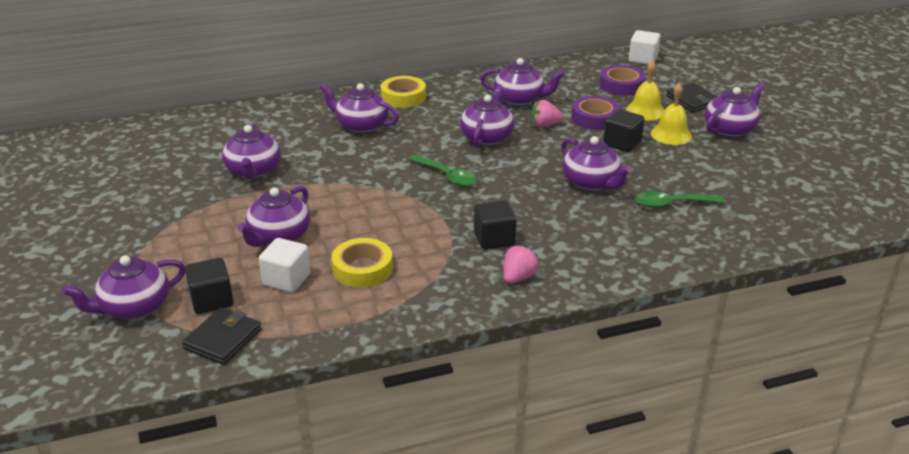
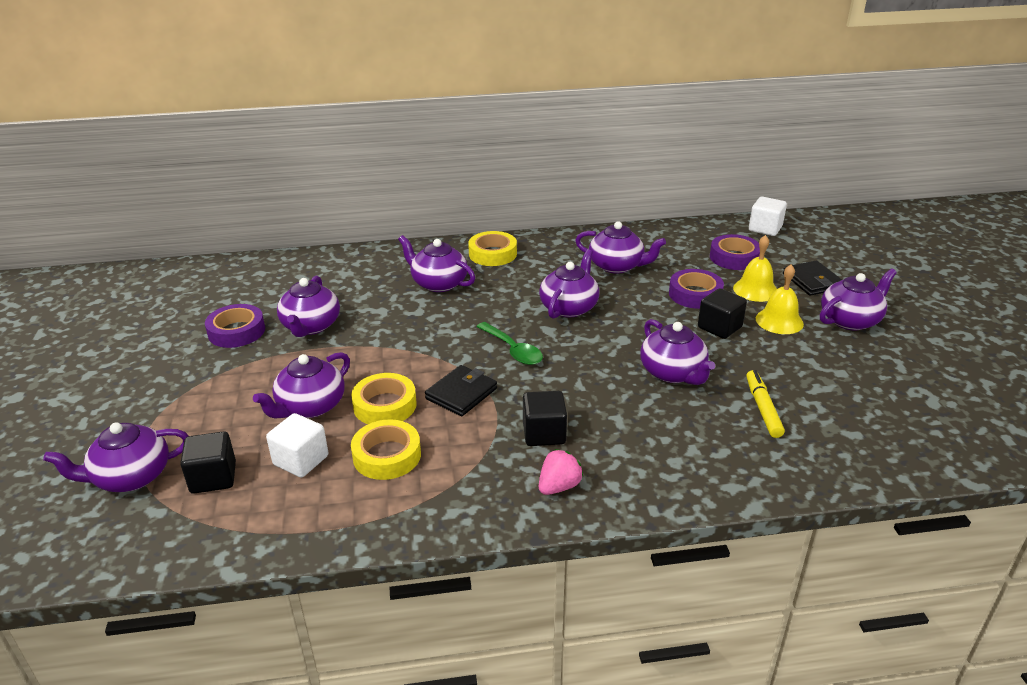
camera: 10 degrees right, 0 degrees up
black wallet [182,307,262,365] -> black wallet moved to [425,365,497,416]
pink strawberry [531,100,563,128] -> none
green spoon [635,191,724,208] -> yellow marker [746,370,785,438]
none -> purple tape [205,304,265,348]
none -> yellow tape [351,373,417,424]

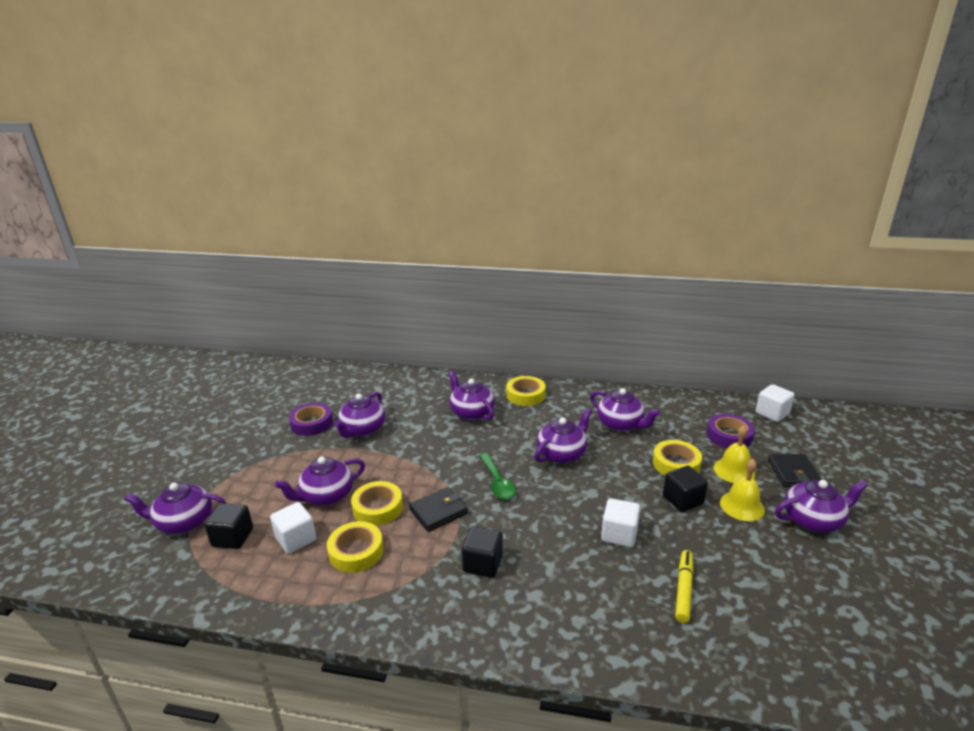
camera: 20 degrees right, 5 degrees down
pink strawberry [539,449,583,495] -> none
purple teapot [640,319,715,385] -> white cube [601,498,640,547]
purple tape [669,269,724,309] -> yellow tape [653,440,702,475]

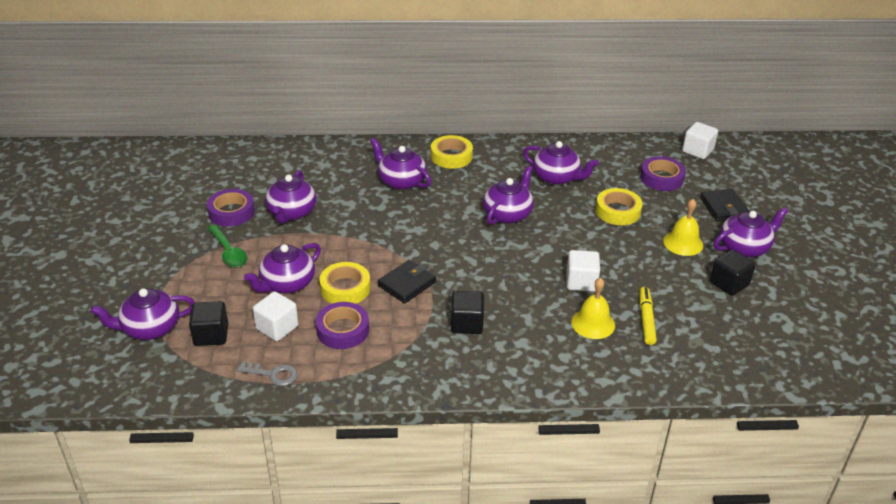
camera: 15 degrees left, 10 degrees up
yellow tape [327,521,383,573] -> purple tape [316,302,369,349]
green spoon [480,453,516,500] -> green spoon moved to [208,224,247,268]
black cube [663,466,708,512] -> black cube moved to [710,250,756,296]
yellow bell [714,425,755,483] -> yellow bell moved to [571,278,615,339]
none -> grey key [237,361,298,386]

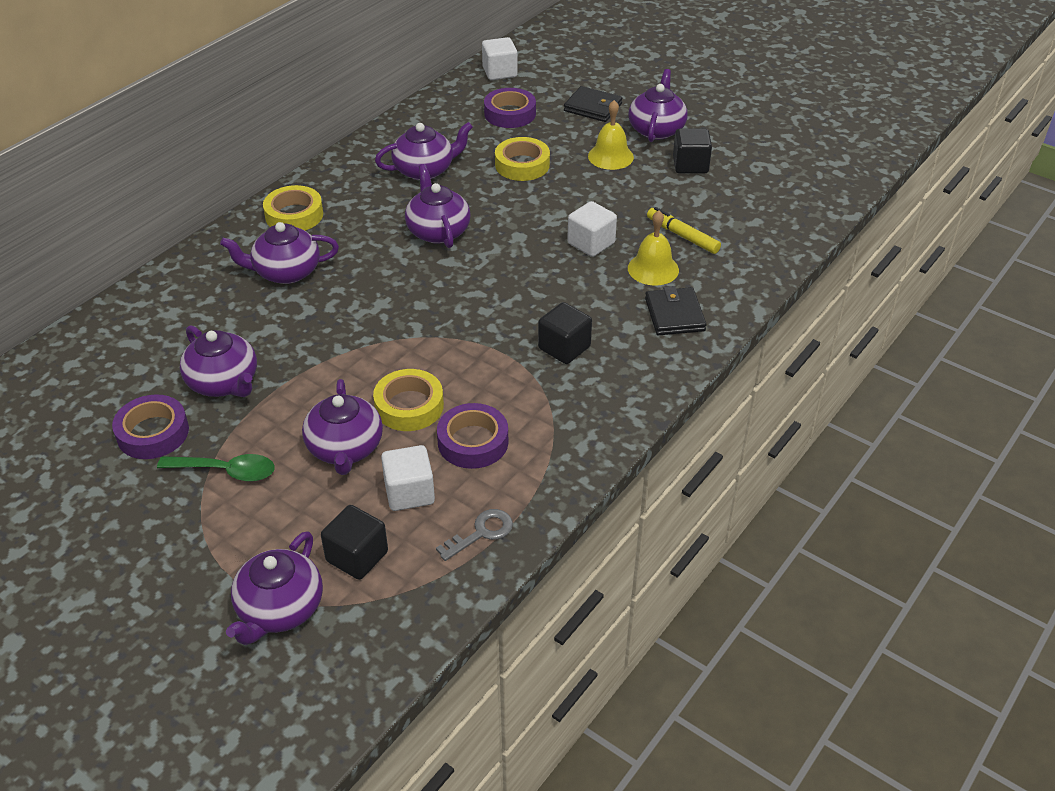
camera: 50 degrees left, 5 degrees up
black wallet [378,260,436,303] -> black wallet moved to [645,286,706,335]

